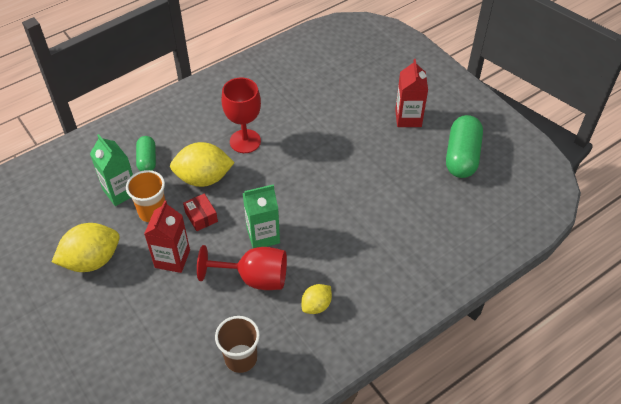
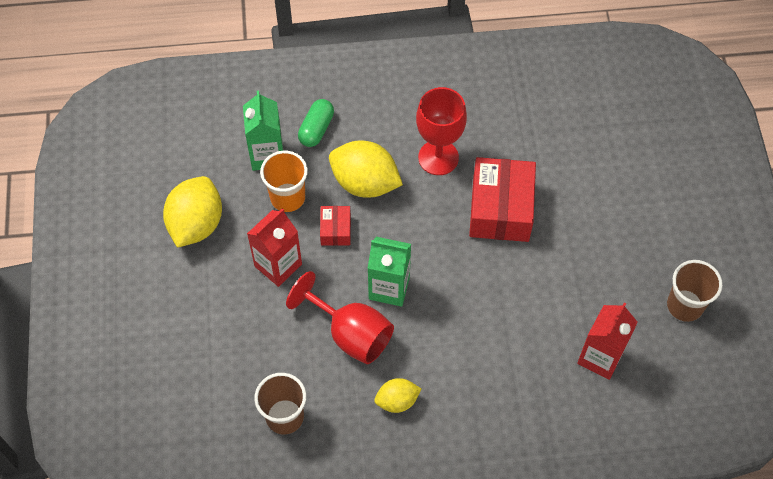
camera: 30 degrees right, 10 degrees up
yellow lemon [52,223,120,272] -> yellow lemon turned 75 degrees counterclockwise [163,176,222,248]
red carton [395,59,428,127] -> red carton moved to [577,303,638,380]
green capsule [446,115,483,178] -> brown cup [667,260,723,322]
none -> red box [469,157,536,242]

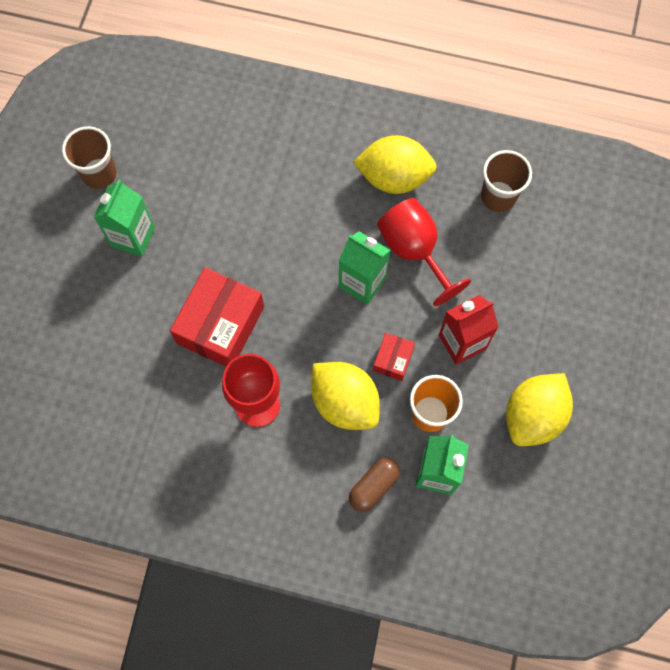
camera: 160 degrees left, 10 degrees up
green capsule [298,99,334,147] -> brown capsule [349,458,400,512]
yellow lemon [374,378,421,413] -> yellow lemon [353,135,437,194], size x1.79
red carton [577,303,638,380] -> none
none -> green carton [94,179,155,257]

